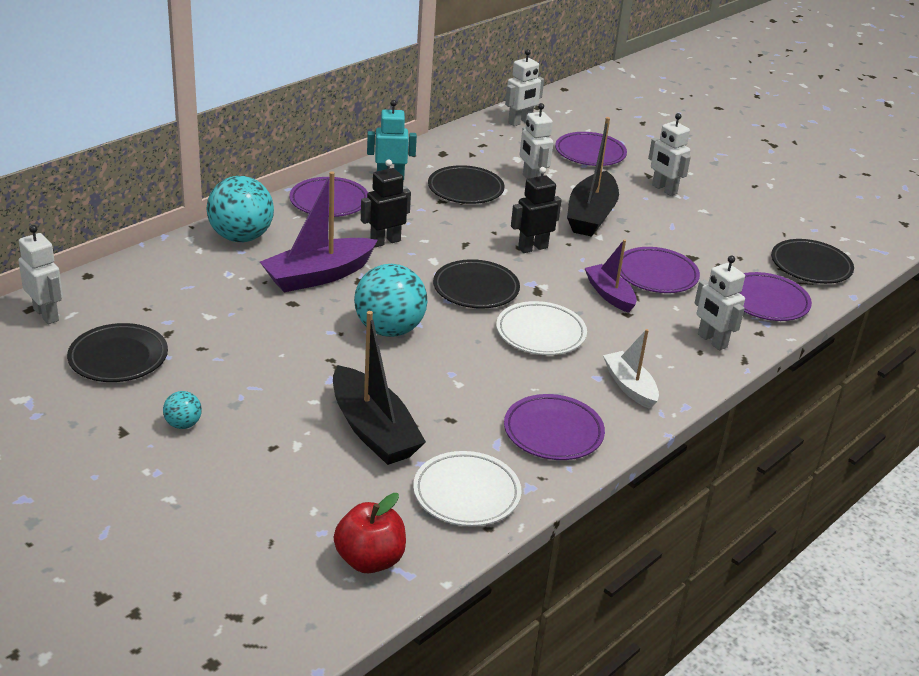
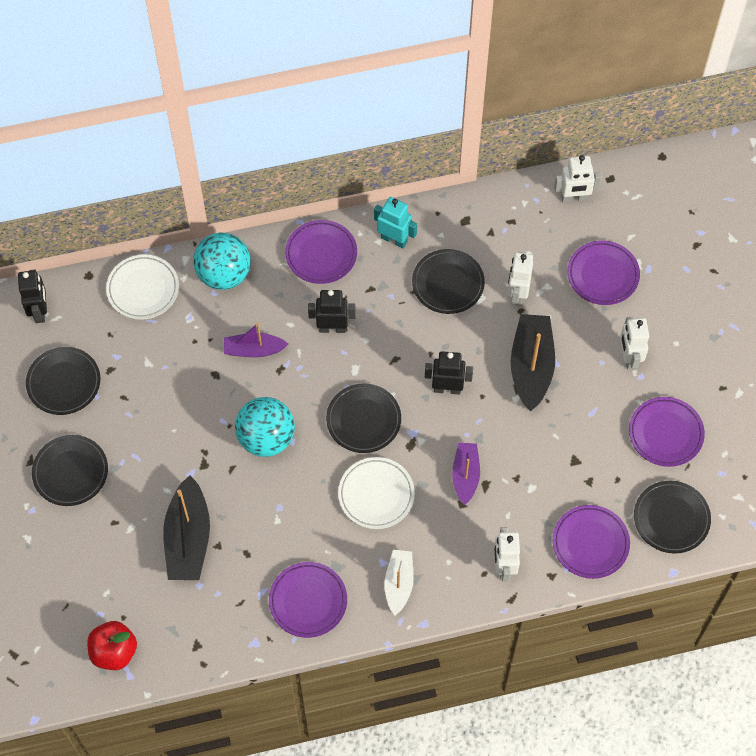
camera: 35 degrees right, 30 degrees up
white robot [18,225,63,324] -> black robot [18,269,47,323]
turquoise ball [163,391,202,429] -> black plate [32,435,108,506]
purple boat [260,171,378,292] -> purple boat [224,323,288,357], size x0.61
white plate [413,451,521,526] -> white plate moved to [106,254,179,320]
black boat [567,117,619,237] -> black boat turned 135 degrees clockwise [511,314,555,412]
purple plate [620,247,700,293] -> purple plate moved to [629,397,705,467]

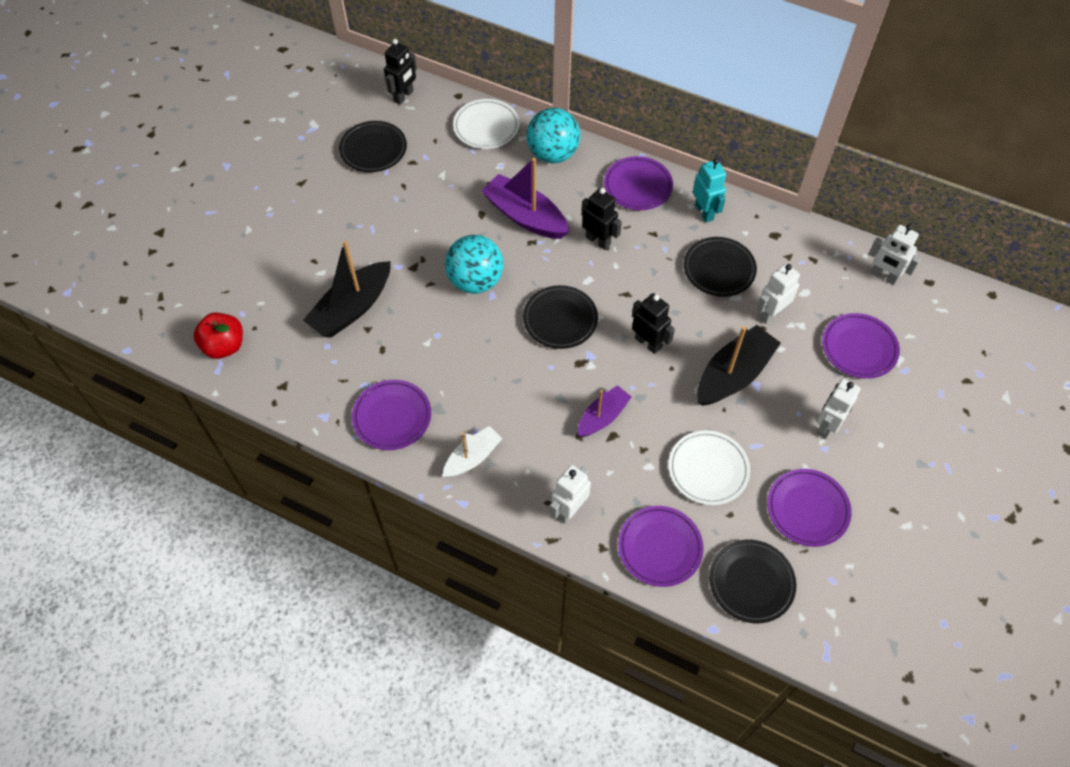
camera: 40 degrees right, 5 degrees down
black plate [32,435,108,506] -> none
purple boat [224,323,288,357] -> purple boat [481,158,569,239], size x1.64
white plate [338,457,415,529] -> white plate moved to [669,430,750,505]

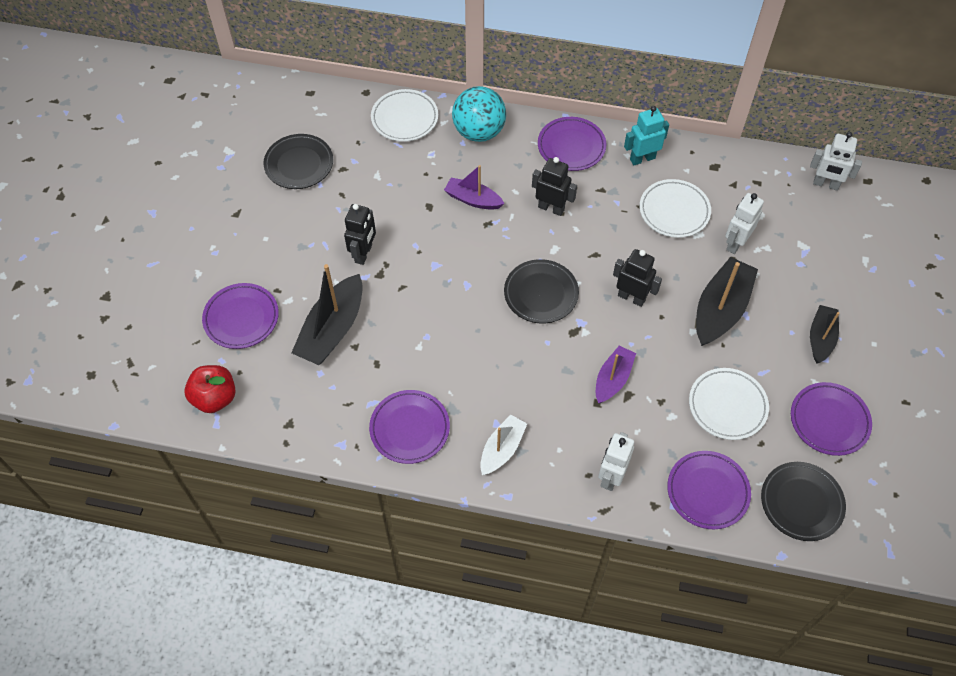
camera: 15 degrees left, 0 degrees up
black robot [384,39,417,105] -> black robot moved to [344,204,376,265]
turquoise ball [445,235,503,294] -> none
purple boat [481,158,569,239] -> purple boat [444,165,505,210], size x0.61
black plate [684,237,757,297] -> white plate [640,179,711,238]
turquoise robot [693,158,726,223] -> turquoise robot turned 75 degrees counterclockwise [624,106,669,165]
white robot [817,379,861,439] -> black boat [810,305,840,363]
purple plate [822,313,900,379] -> purple plate moved to [202,283,279,349]

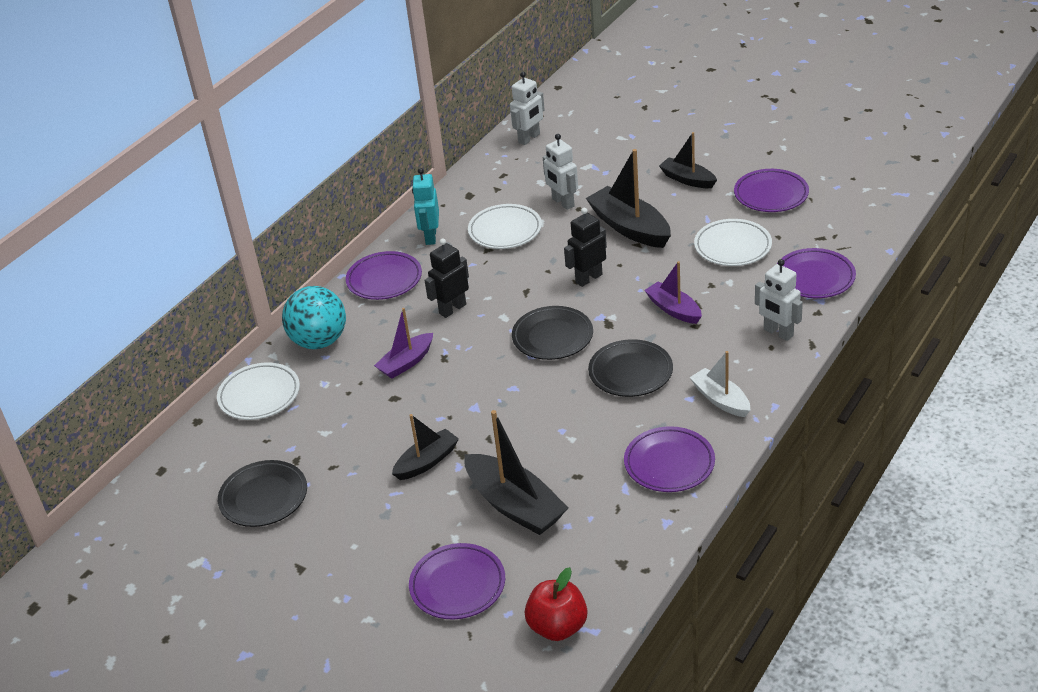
camera: 65 degrees left, 20 degrees down
black robot [344,204,376,265] -> black boat [392,414,459,480]
black plate [761,462,846,541] -> black plate moved to [588,339,673,397]

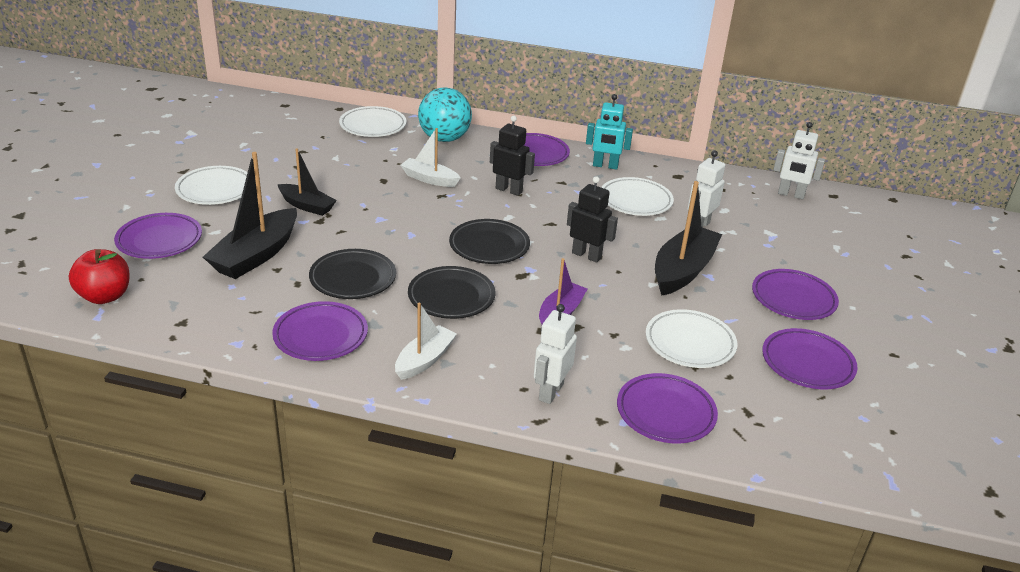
camera: 65 degrees right, 5 degrees down
black plate [218,460,307,527] -> black plate moved to [309,249,396,299]
purple boat [374,308,433,379] -> white boat [401,128,461,187]
turquoise robot [412,168,439,245] -> turquoise robot turned 150 degrees counterclockwise [586,94,633,170]
black boat [659,132,717,188] -> purple plate [752,269,839,320]
none -> white plate [175,166,248,205]

